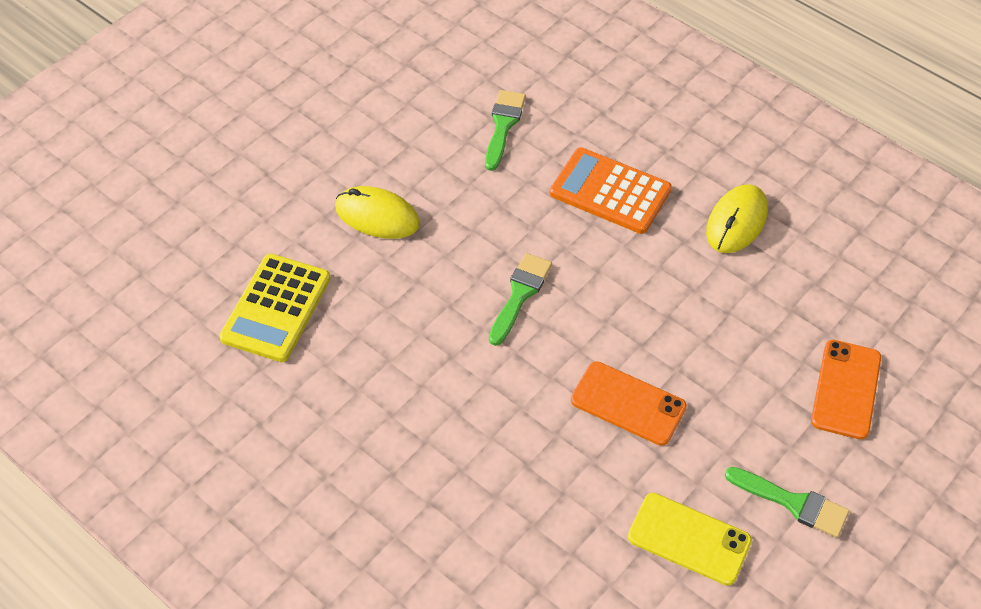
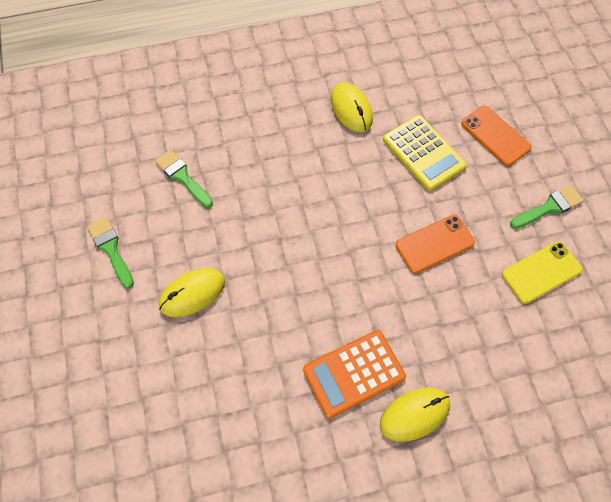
camera: 55 degrees left, 10 degrees up
yellow calculator [219,253,331,362] -> yellow calculator moved to [383,115,467,191]
green brush [489,253,552,346] -> green brush moved to [87,217,134,288]
orange calculator [550,147,672,234] -> orange calculator moved to [303,330,406,418]
none -> yellow mouse [380,388,450,442]

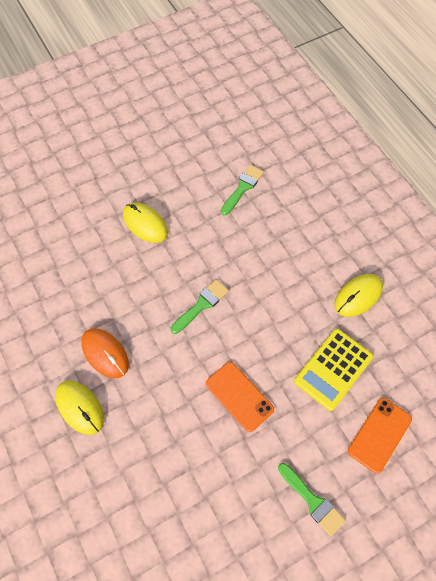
camera: 75 degrees right, 0 degrees up
green brush [87,217,134,288] -> green brush moved to [171,279,229,334]
orange calculator [303,330,406,418] -> orange mouse [81,328,129,378]
yellow phone [502,241,583,304] -> none

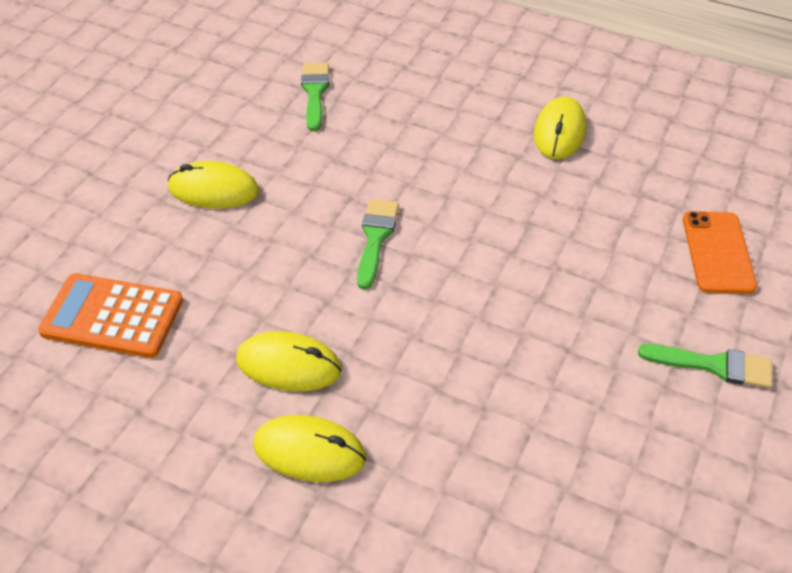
camera: 35 degrees left, 15 degrees down
orange mouse [81,328,129,378] -> yellow mouse [236,331,342,391]
orange phone [206,362,274,432] -> none
yellow calculator [294,328,374,411] -> none
none -> orange calculator [38,273,183,358]

